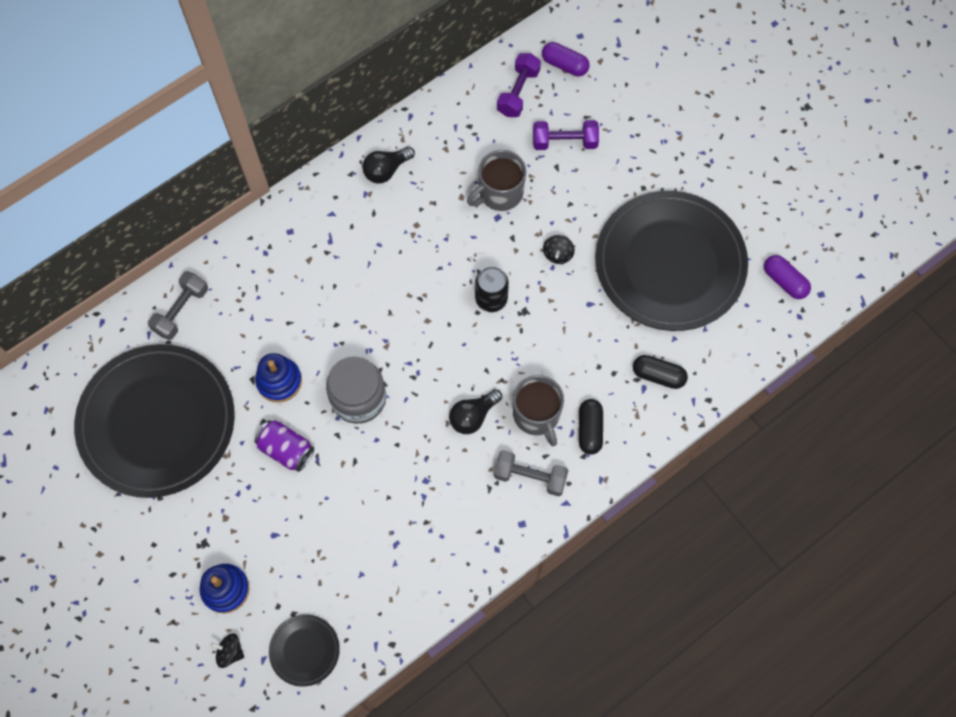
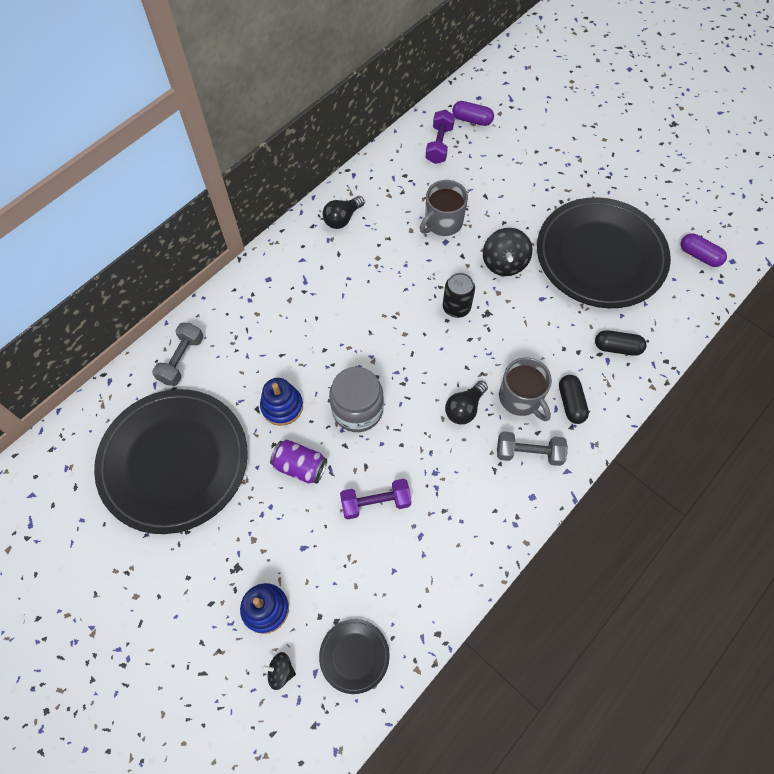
camera: 10 degrees left, 5 degrees down
purple dumbbell [533,120,599,150] -> purple dumbbell moved to [340,479,412,519]
black spinning top [543,235,575,264] -> black spinning top [483,228,532,276], size x1.76

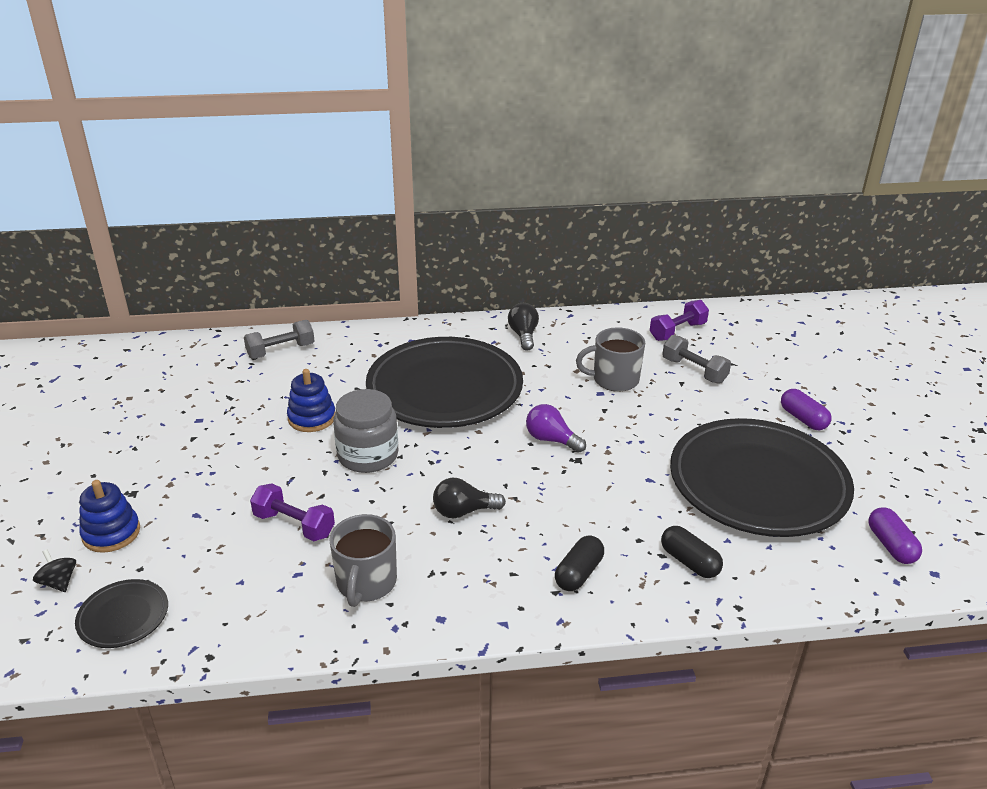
camera: 40 degrees right, 30 degrees down
black plate [94,389,248,534] -> black plate moved to [366,337,523,428]
purple can [270,440,327,484] -> none
black light bulb [323,196,364,229] -> black light bulb turned 90 degrees clockwise [508,303,539,351]
black can [443,273,475,318] -> purple light bulb [526,404,586,453]
purple capsule [452,101,494,126] -> purple capsule moved to [781,389,832,430]
black spinning top [483,228,532,276] -> none
grey dumbbell [497,431,568,466] -> grey dumbbell moved to [662,335,731,384]
grey mug [499,357,552,421] -> grey mug moved to [330,514,397,607]

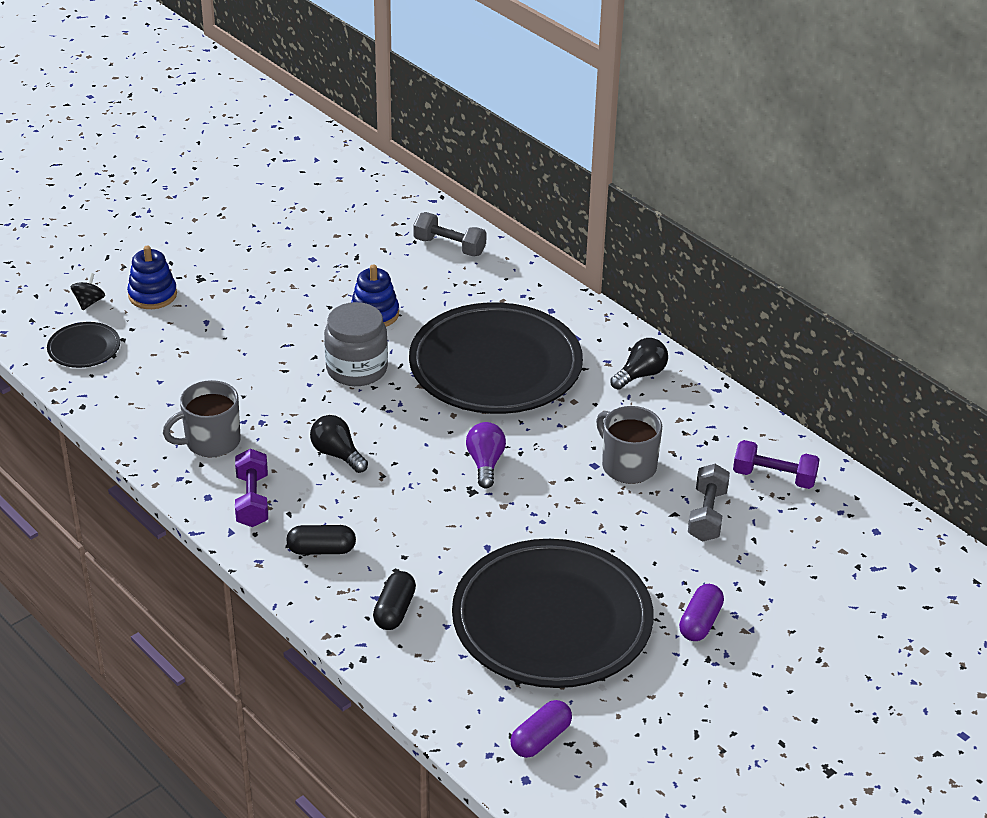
camera: 55 degrees right, 5 degrees up
purple dumbbell [250,483,335,541] -> purple dumbbell moved to [235,449,268,527]

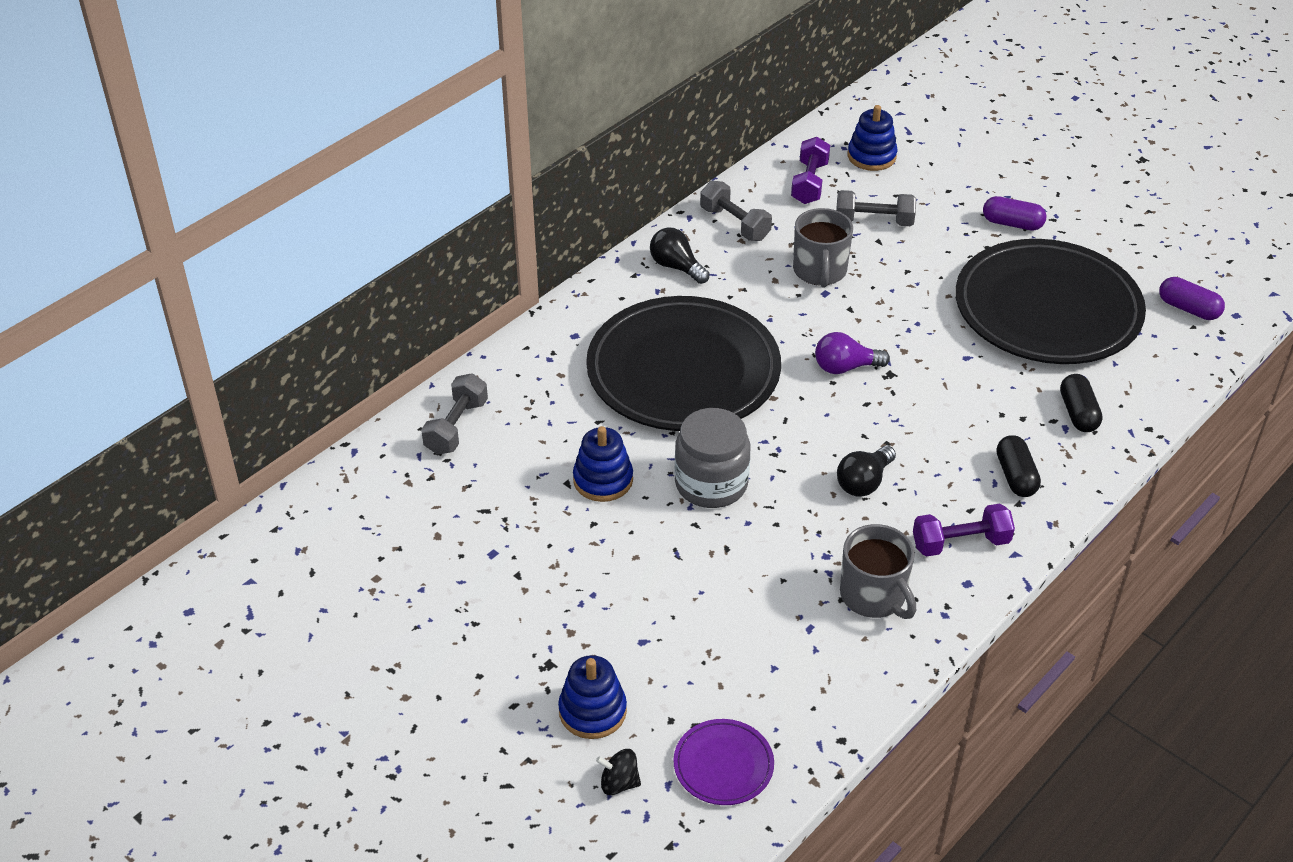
camera: 95 degrees left, 5 degrees up
black plate [47,322,120,368] -> purple plate [674,719,774,805]
black capsule [373,571,416,630] -> black capsule turned 75 degrees clockwise [1060,374,1103,432]
grey mug [596,406,662,484] -> grey mug turned 45 degrees counterclockwise [793,208,853,287]
none -> grey dumbbell [700,181,772,241]
none -> blue stacking toy [848,105,898,171]

